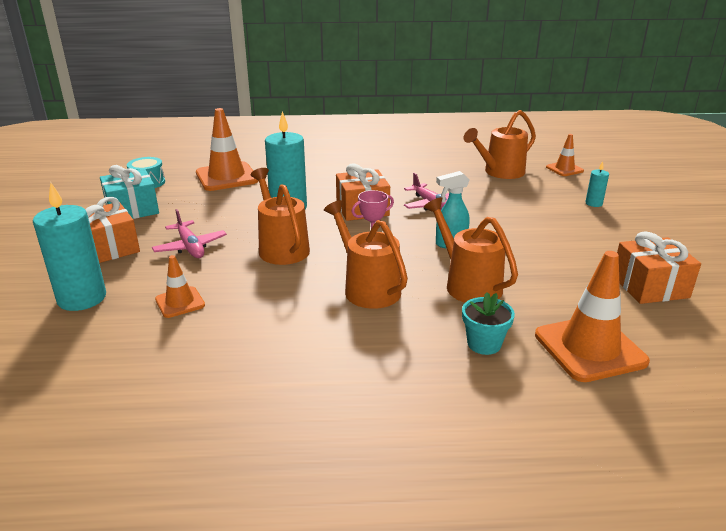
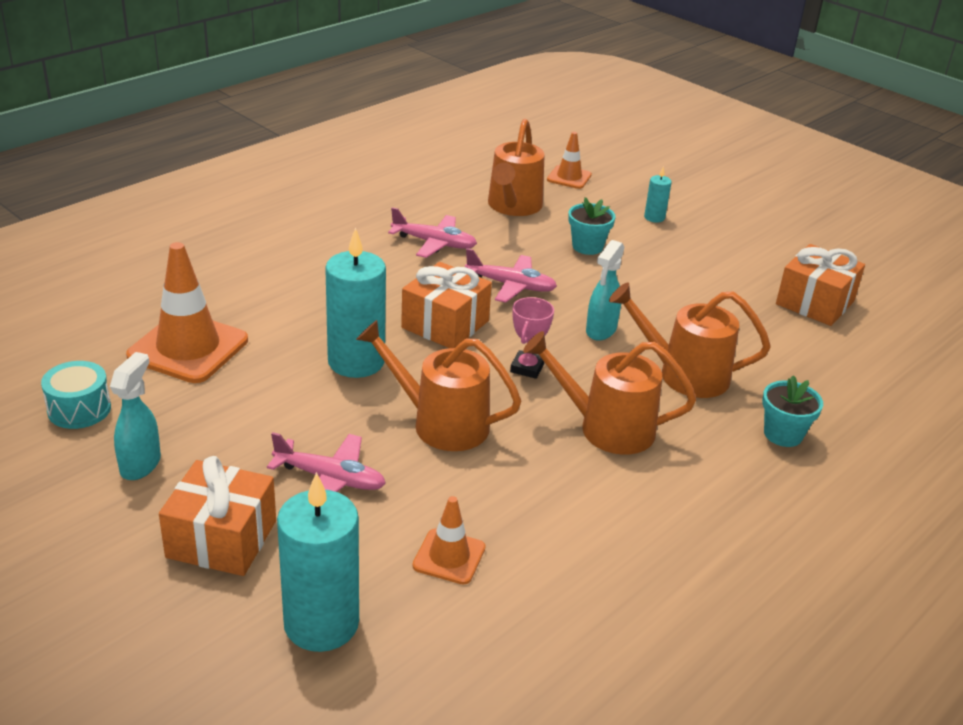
camera: 45 degrees left, 5 degrees up
turquoise gift [100,165,159,219] -> turquoise spray bottle [110,352,161,480]
orange traffic cone [535,251,650,382] -> none
none -> pink plane [388,207,477,258]
none -> turquoise flower pot [568,197,616,255]

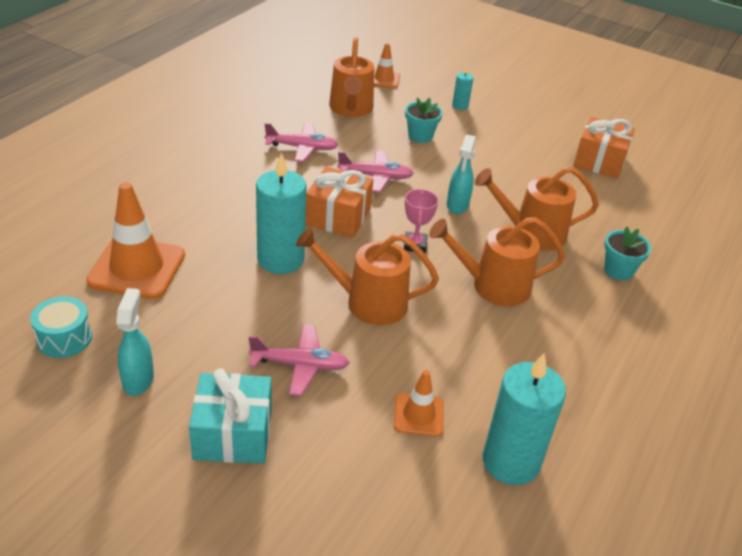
camera: 15 degrees left, 5 degrees up
orange gift [159,456,276,576] -> turquoise gift [189,368,272,464]
turquoise candle [277,472,359,652] -> turquoise candle moved to [483,353,566,485]

